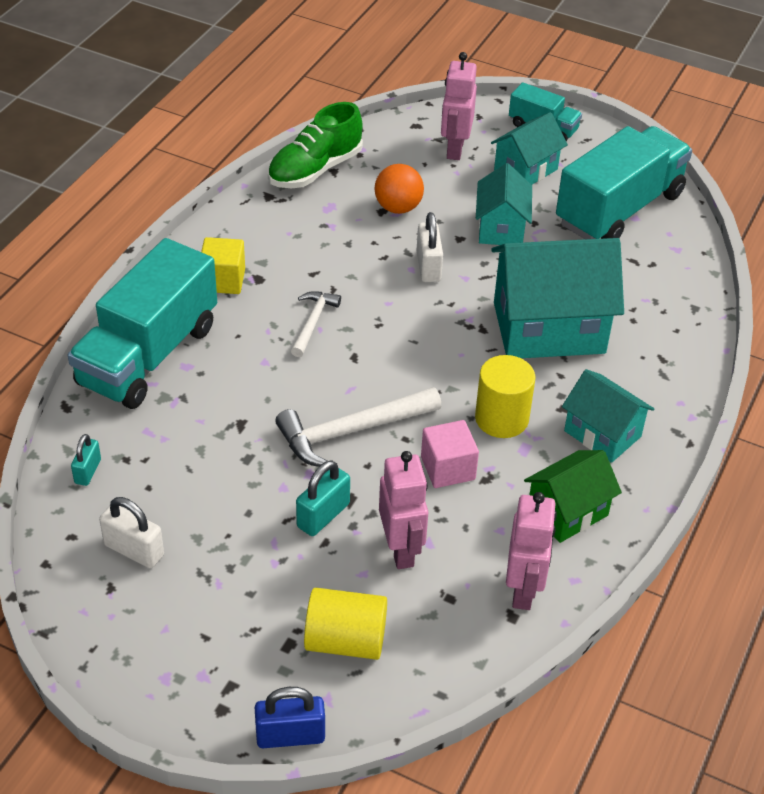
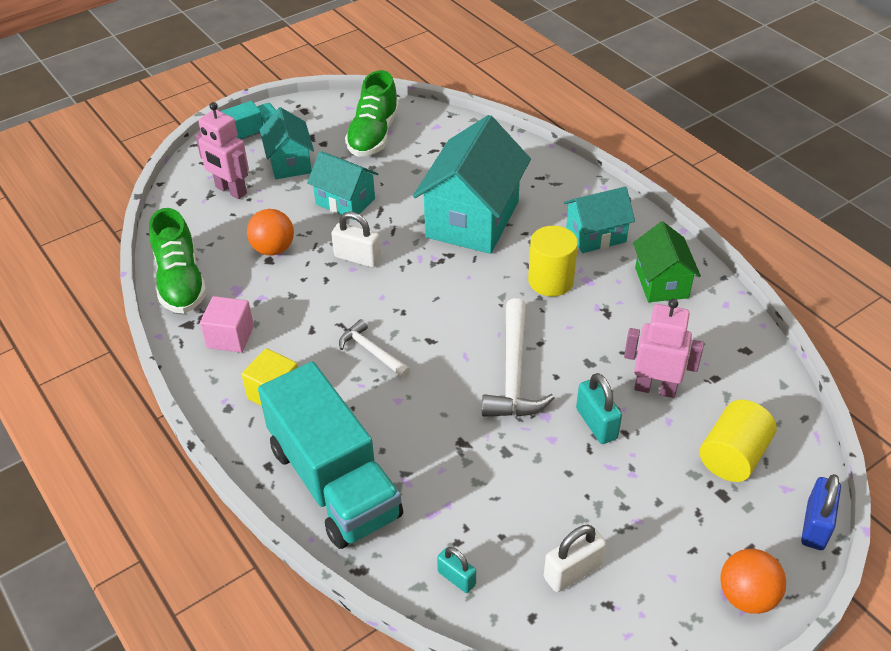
camera: 60 degrees left, 0 degrees up
pink cube [421,420,479,488] -> pink cube moved to [200,296,254,353]
pink robot [506,492,557,610] -> none
turquoise truck [556,126,692,239] -> green shoe [345,70,399,157]
none -> orange ball [720,549,786,614]

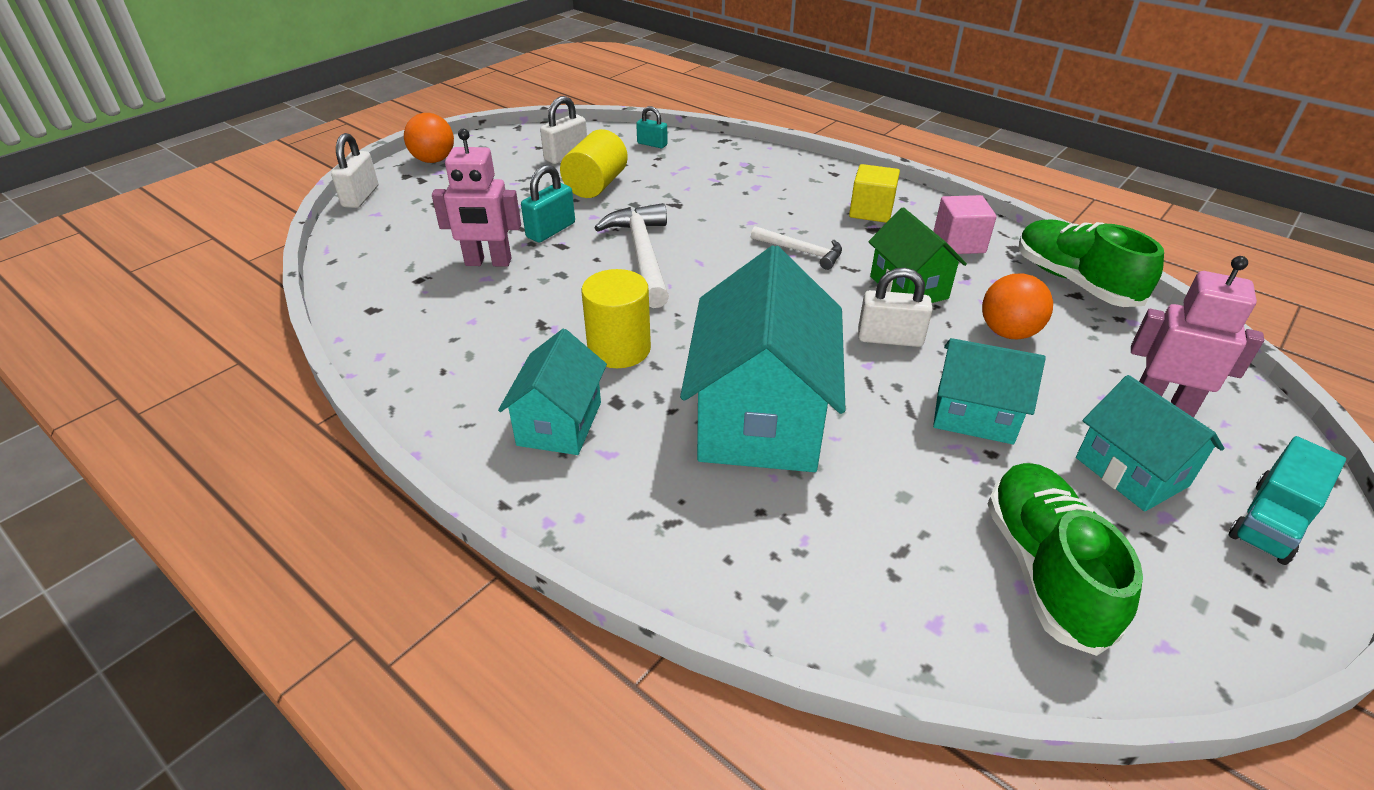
camera: 165 degrees right, 5 degrees down
turquoise truck [258,361,403,549] -> none
turquoise house [564,186,635,253] -> turquoise house turned 45 degrees counterclockwise [498,329,607,455]
turquoise padlock [576,373,622,444] -> turquoise padlock turned 75 degrees clockwise [521,165,575,242]
green house [633,221,701,302] -> green house moved to [868,207,967,303]
yellow cylinder [700,400,777,482] -> yellow cylinder moved to [560,129,628,198]
blue padlock [801,474,841,550] -> white padlock [331,133,378,208]

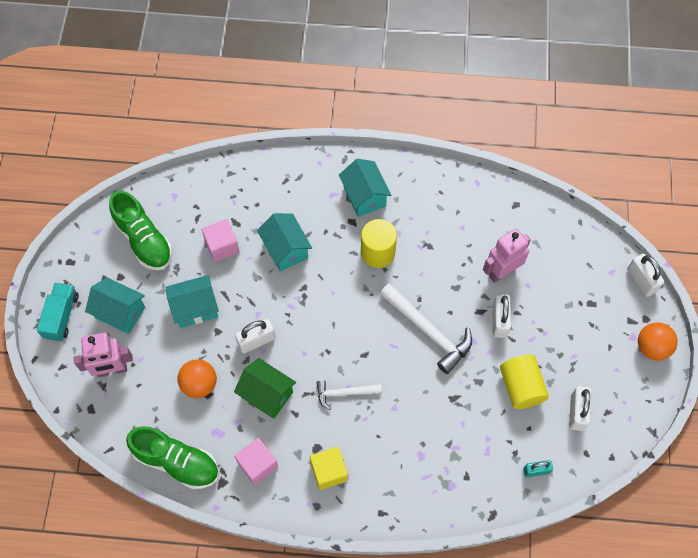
camera: 145 degrees right, 25 degrees up
turquoise padlock [521,165,575,242] -> white padlock [492,294,511,338]
turquoise house [680,245,846,472] -> turquoise house [257,213,312,272], size x0.56
none -> pink cube [202,219,239,262]

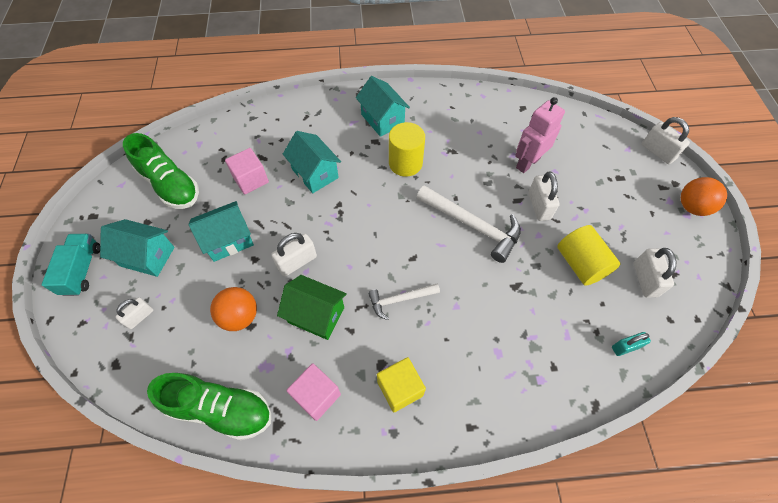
camera: 10 degrees left, 5 degrees down
pink robot [74,333,133,377] -> white padlock [115,297,153,329]

